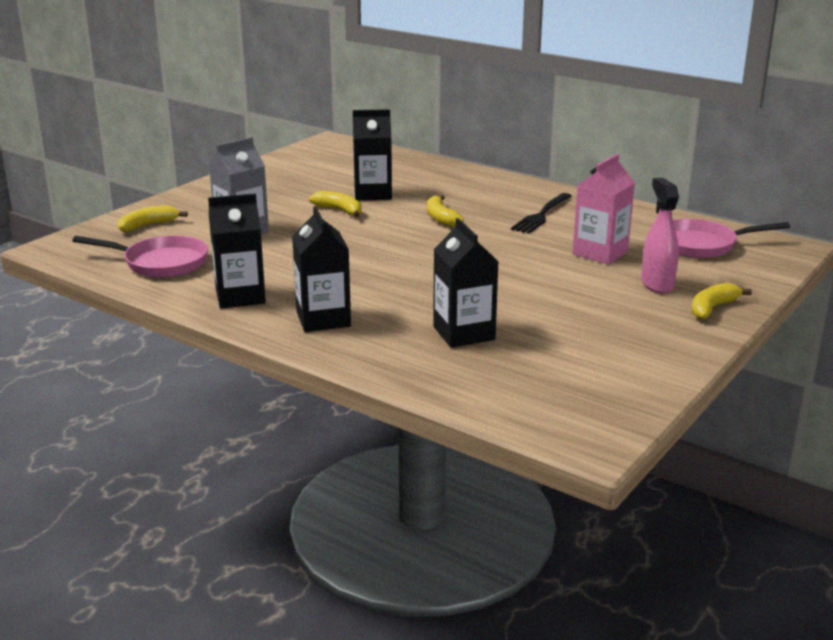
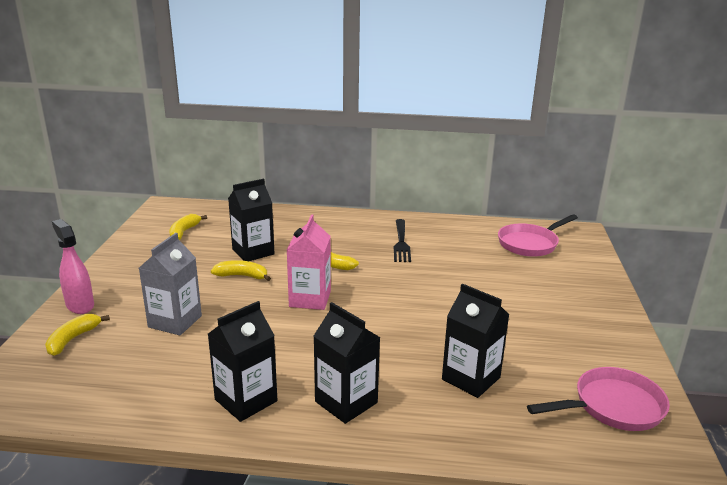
camera: 30 degrees left, 0 degrees up
pink pan [72,235,208,278] -> pink pan moved to [527,367,670,431]
pink carton [572,154,635,264] -> pink carton moved to [287,214,331,310]
pink spray bottle [641,178,679,294] -> pink spray bottle moved to [52,219,94,314]
yellow banana [692,282,752,320] -> yellow banana moved to [169,214,207,240]

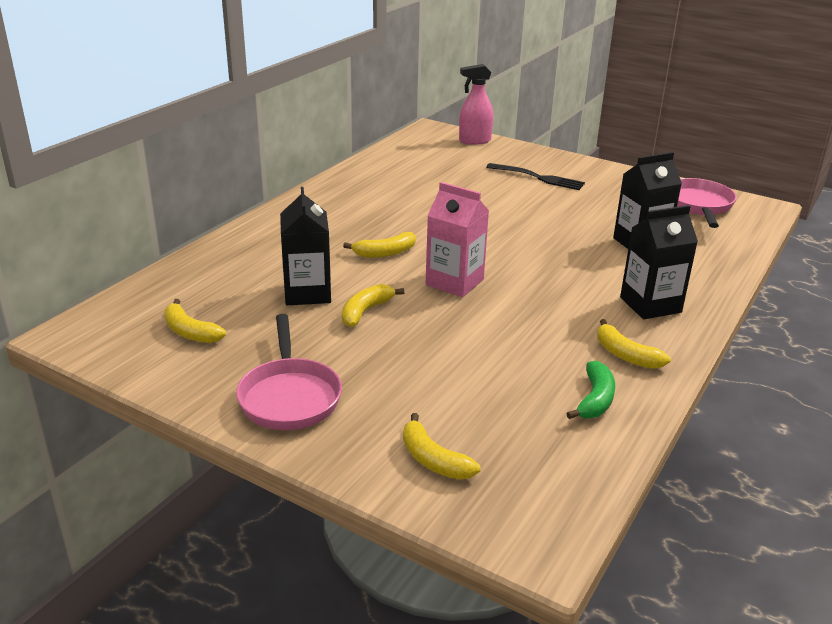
camera: 65 degrees left, 5 degrees up
pink spray bottle [52,219,94,314] -> pink spray bottle moved to [459,64,493,145]
grey carton [139,233,202,335] -> none
black carton [208,301,277,422] -> yellow banana [597,319,671,369]
black fork [394,219,411,262] -> black fork moved to [486,163,585,190]
pink pan [498,214,578,257] -> pink pan moved to [236,314,342,430]
none -> green banana [566,361,615,419]

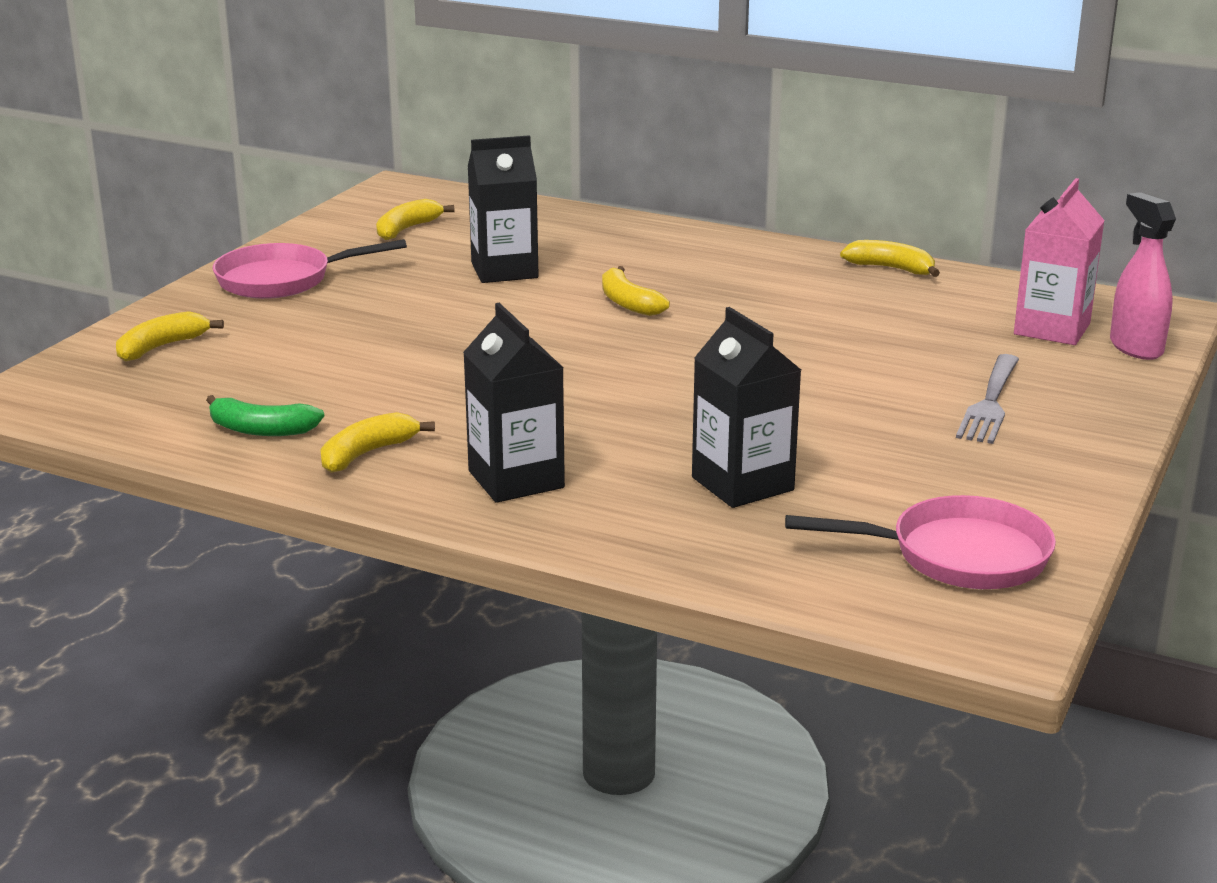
camera: 85 degrees right, 5 degrees down
yellow banana [342,284,404,327] -> yellow banana moved to [840,240,940,277]
pink carton [426,182,489,297] -> pink carton moved to [1014,178,1105,345]
black fork [486,163,585,190] -> grey fork [956,354,1019,444]

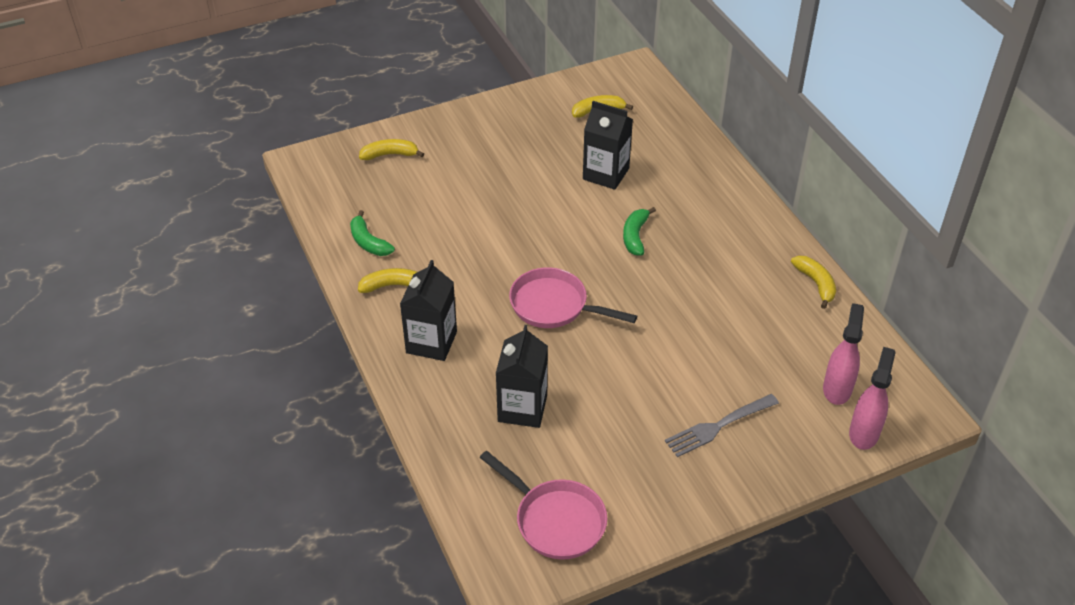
camera: 40 degrees right, 20 degrees up
pink pan [213,239,407,299] -> pink pan moved to [509,267,637,328]
yellow banana [602,266,670,316] -> green banana [623,207,656,256]
pink carton [1014,178,1105,345] -> pink spray bottle [823,303,864,405]

